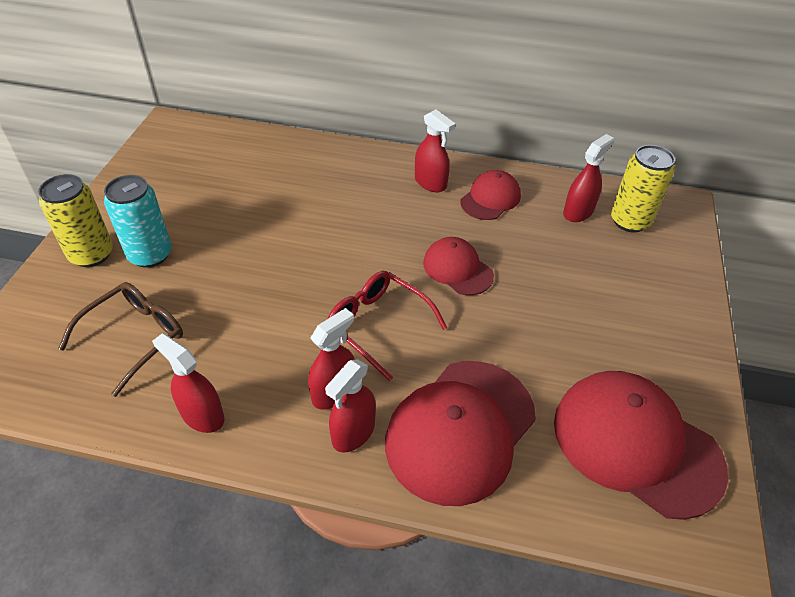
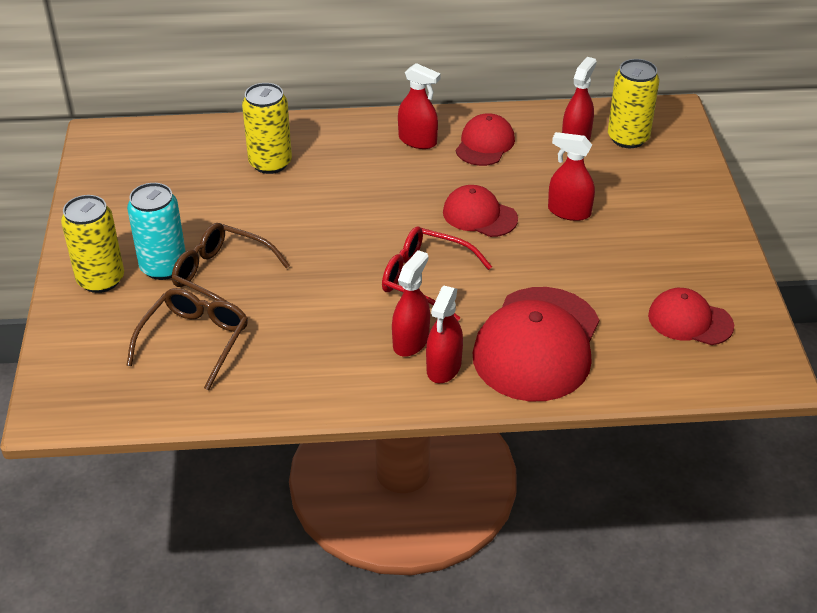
camera: 15 degrees left, 5 degrees down
red spray bottle [152,333,224,433] -> red spray bottle moved to [548,132,595,221]
red cap [554,371,728,520] -> red cap [648,288,734,345], size x0.55
none -> brown glasses [172,223,290,315]
none -> yellow can [242,83,292,174]

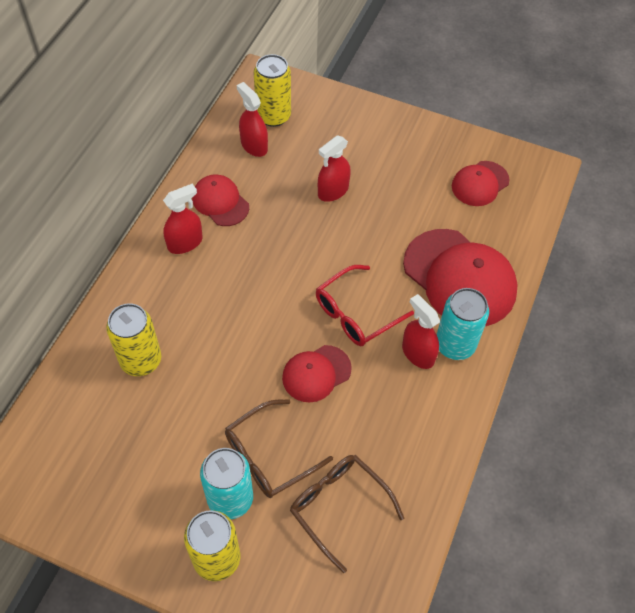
camera: 65 degrees left, 15 degrees up
red spray bottle [426,286,463,384] -> turquoise can [437,288,489,360]
red cap [443,185,518,237] -> red cap moved to [282,345,352,402]

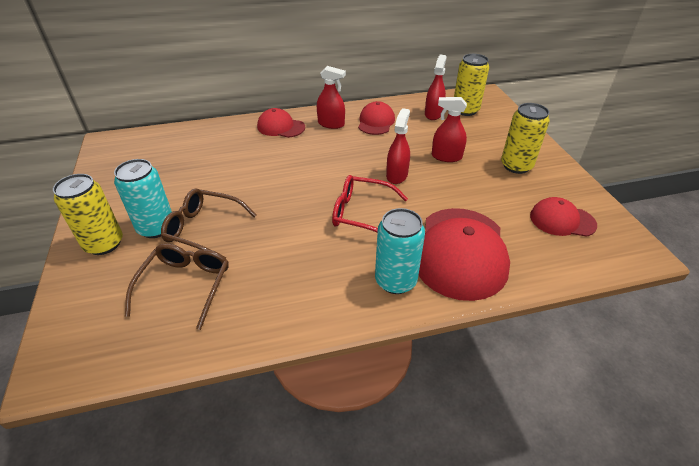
camera: 55 degrees right, 15 degrees down
yellow can [106,303,161,376] -> yellow can moved to [501,103,550,174]
red cap [282,345,352,402] -> red cap moved to [257,108,305,138]
red spray bottle [402,294,440,369] -> red spray bottle moved to [386,108,410,184]

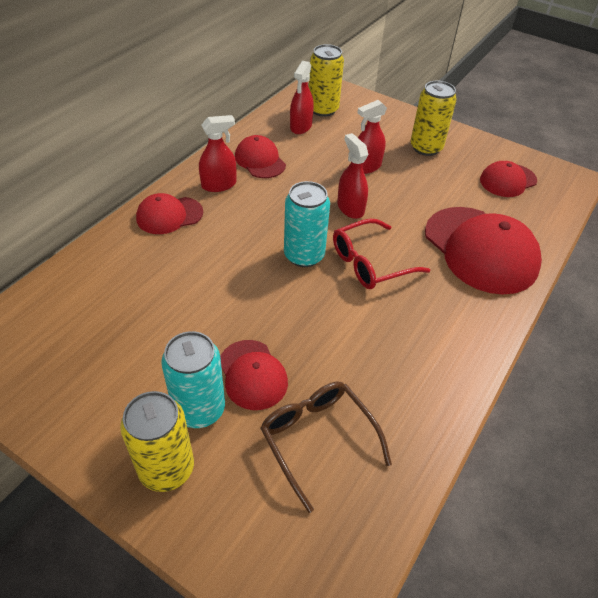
camera: 45 degrees left, 5 degrees up
brown glasses [161,189,257,258] -> red cap [220,340,288,410]
turquoise can [375,208,425,294] -> turquoise can moved to [284,181,330,267]
red spray bottle [425,55,447,120] -> red spray bottle turned 135 degrees counterclockwise [290,61,314,134]

